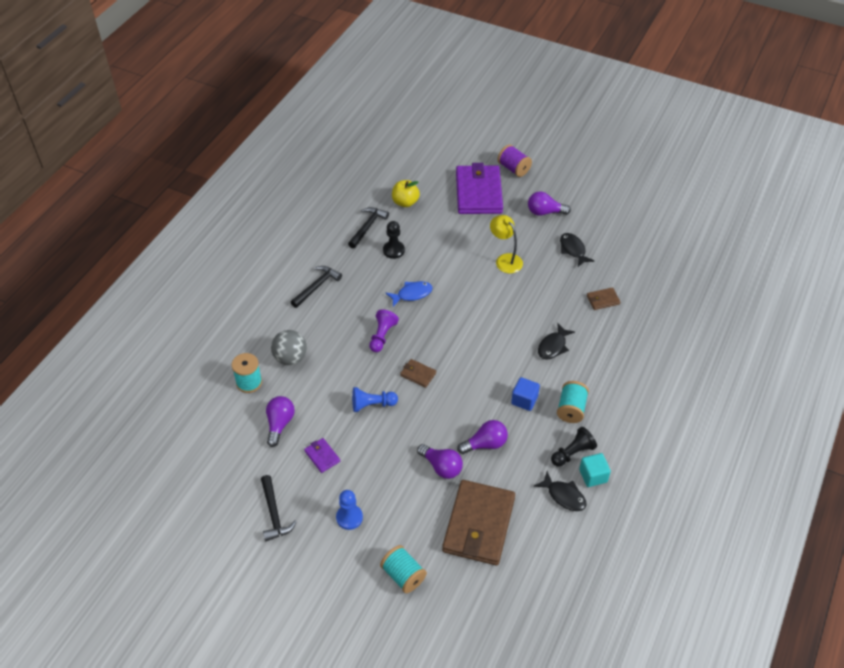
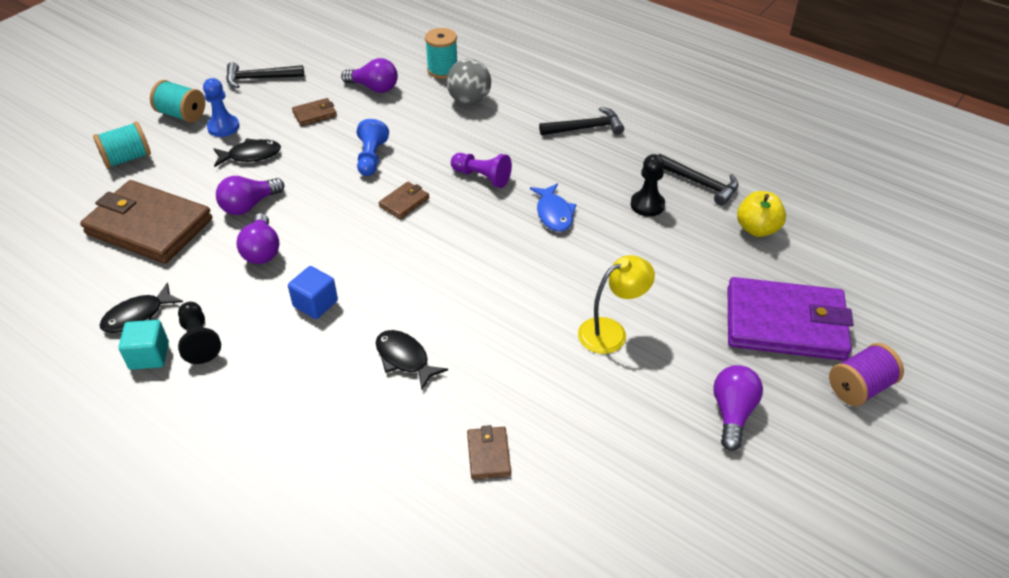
camera: 100 degrees right, 5 degrees down
black hammer [291,266,342,308] -> black hammer turned 60 degrees counterclockwise [539,107,624,135]
purple wallet [304,438,340,473] -> brown wallet [292,98,337,126]
turquoise spool [557,381,589,423] -> turquoise spool moved to [150,80,205,123]
black fish [560,233,594,267] -> black fish moved to [213,138,281,167]

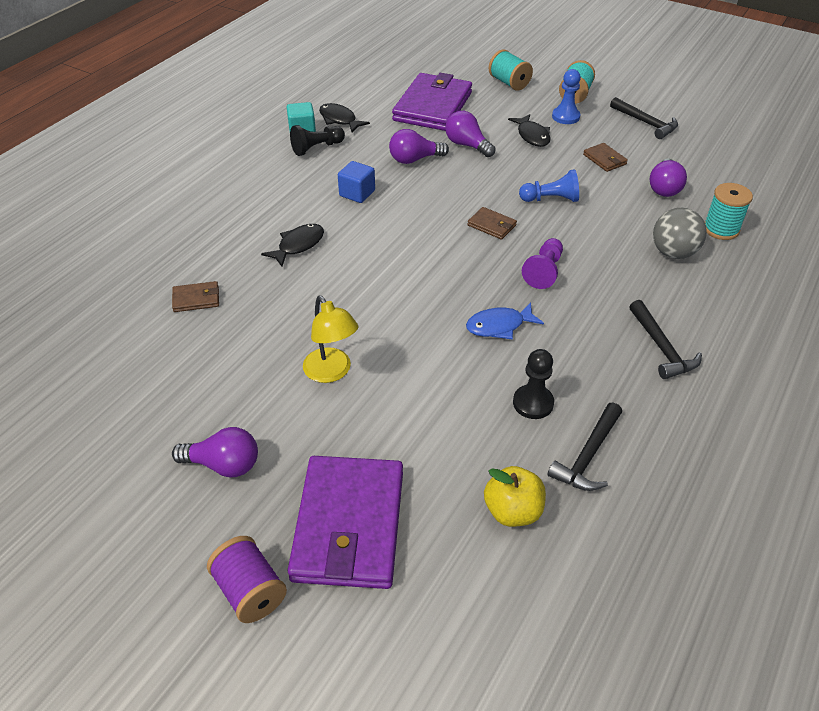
camera: 85 degrees right, 0 degrees up
brown wallet [80,180,212,264] -> purple wallet [392,73,472,131]
black hammer [226,62,304,88] -> black hammer turned 150 degrees clockwise [610,97,678,139]

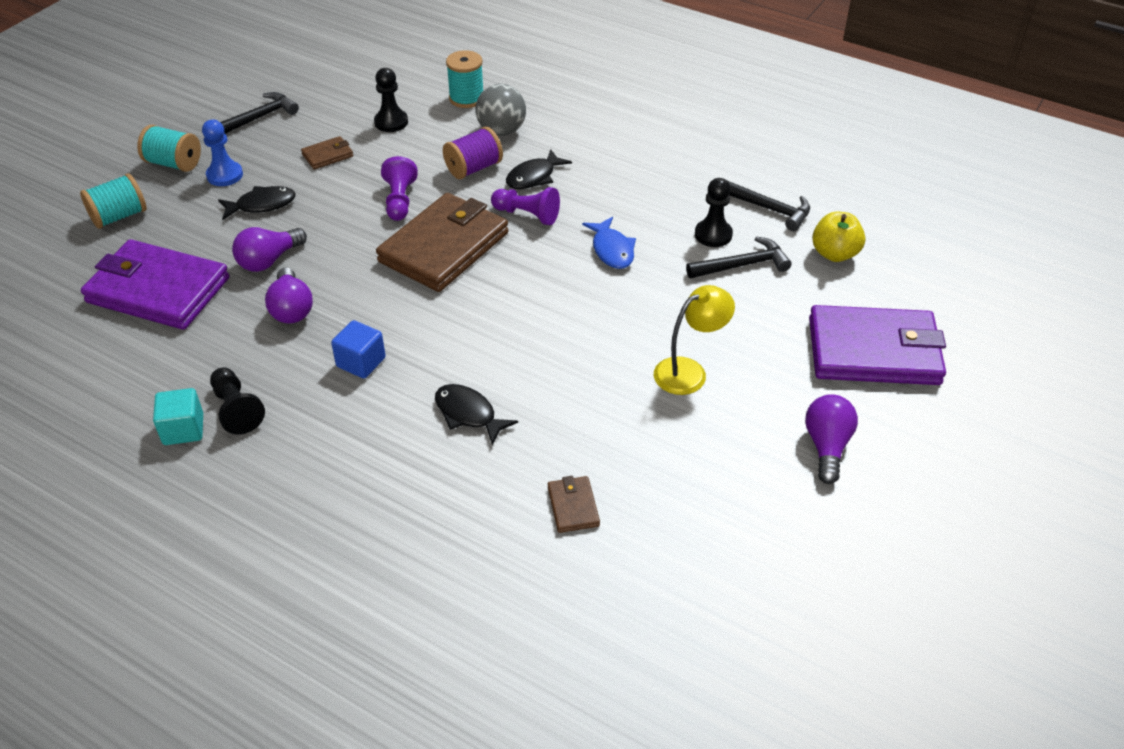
camera: 90 degrees left, 0 degrees up
purple spool [207,536,287,623] -> purple spool moved to [443,127,503,179]
black fish [319,103,370,133] -> black fish moved to [506,149,572,189]
brown wallet [468,207,517,240] -> brown wallet [376,193,508,292], size x2.37
blue pawn [519,169,579,202] -> purple pawn [381,156,418,221]
black hammer [629,300,702,379] -> black hammer moved to [686,236,792,278]
purple light bulb [650,158,687,197] -> black pawn [374,68,408,132]

